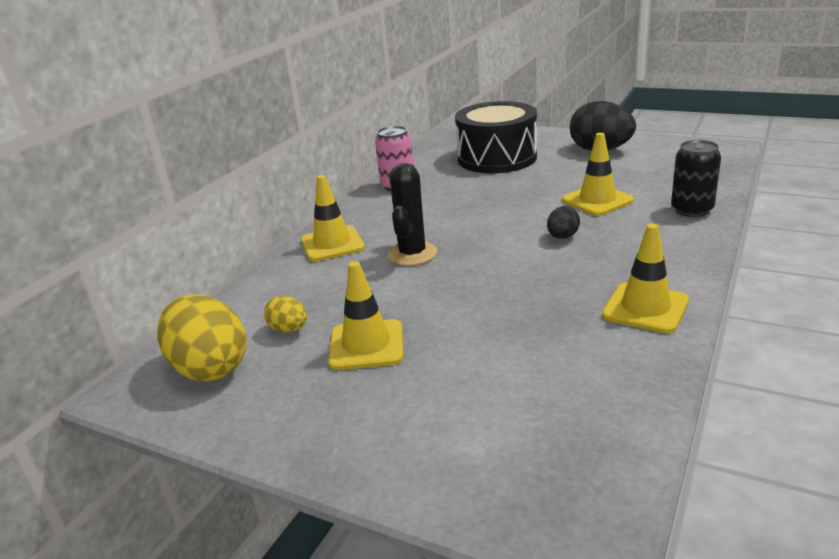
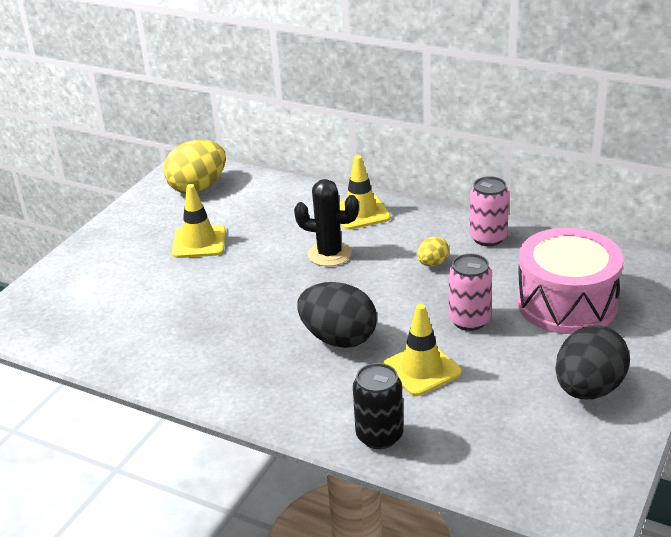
camera: 90 degrees right, 5 degrees up
yellow egg [264,296,307,333] -> yellow egg moved to [417,236,449,266]
black drum [455,101,537,173] -> pink drum [517,228,623,334]
black egg [547,206,580,239] -> black egg [297,282,377,348], size x2.00
yellow traffic cone [602,224,689,333] -> none
none -> pink can [448,254,492,331]

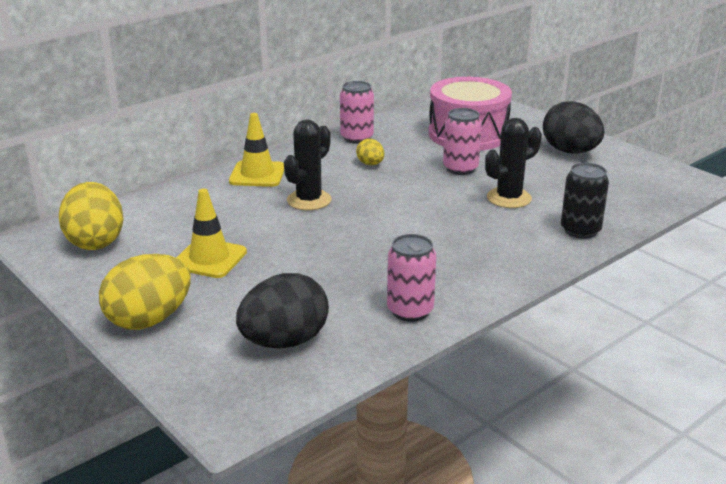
camera: 70 degrees left, 5 degrees down
black egg [297,282,377,348] -> black egg moved to [236,273,329,348]
yellow traffic cone [383,304,462,396] -> black cactus [485,118,542,208]
none -> yellow egg [99,254,191,330]
none -> pink can [387,234,436,322]

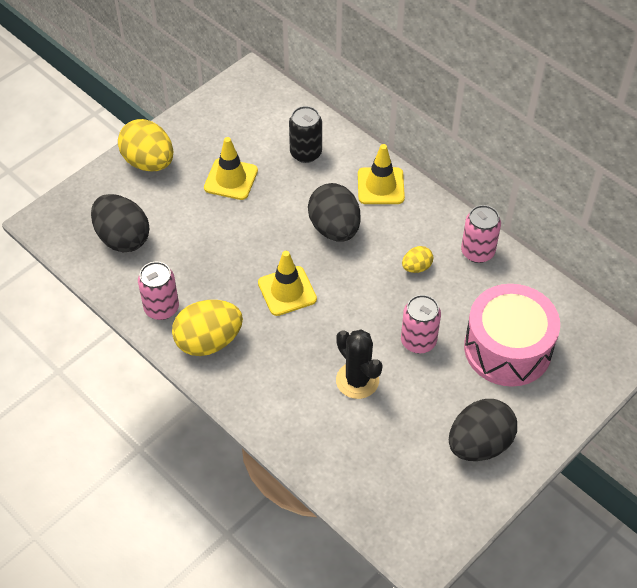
camera: 85 degrees right, 25 degrees up
yellow egg [59,182,124,250] -> yellow egg moved to [172,300,243,356]
black cactus [284,120,331,210] -> black egg [308,183,361,242]
black can [561,163,609,239] -> black can moved to [289,106,322,163]
none -> yellow traffic cone [258,251,317,316]

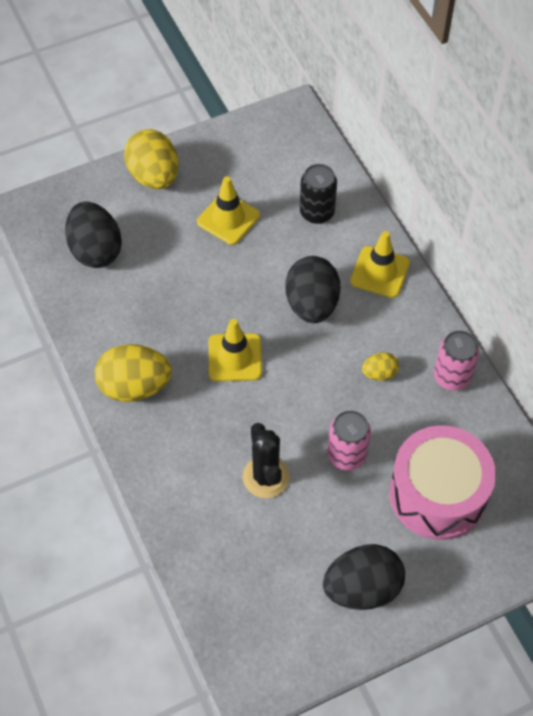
camera: 20 degrees right, 5 degrees up
pink can [138,262,179,320] -> none

